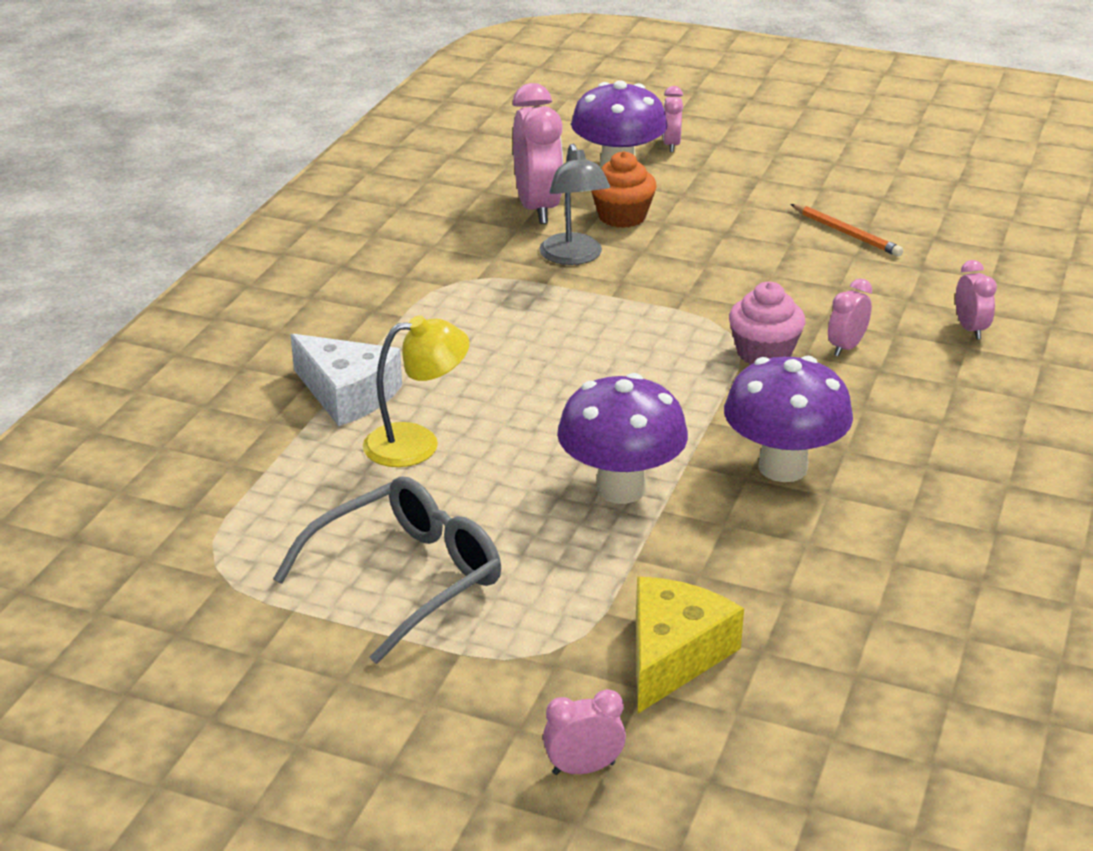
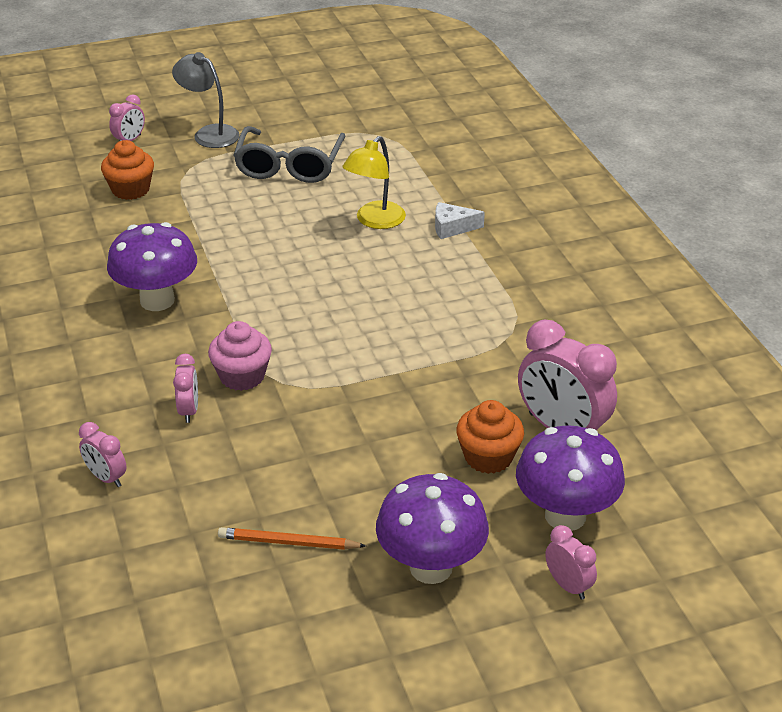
camera: 140 degrees right, 5 degrees up
white cheese [290,334,402,426] -> white cheese [435,202,485,239], size x0.61
grey lamp [539,144,610,265] -> grey lamp moved to [172,52,240,148]
purple mushroom [557,373,688,504] -> purple mushroom moved to [376,473,489,584]
yellow cheese [636,577,744,713] -> orange cupcake [101,140,154,200]

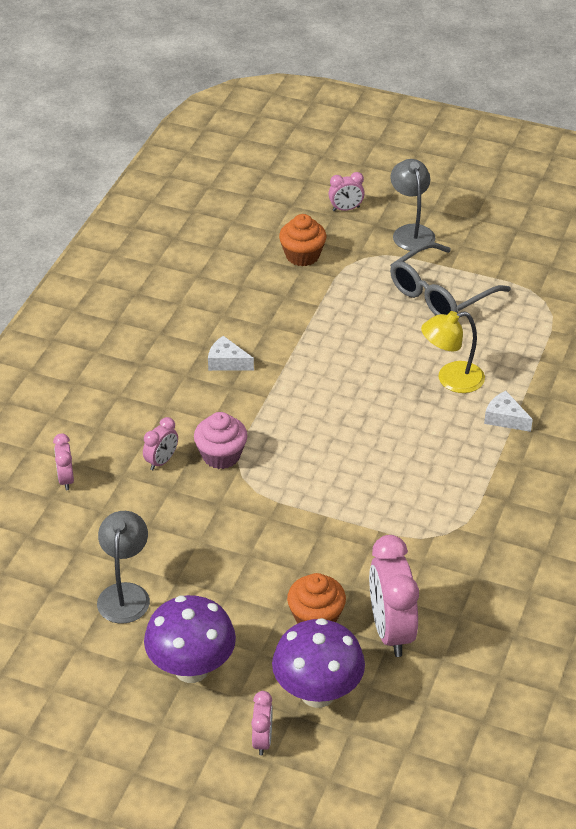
camera: 40 degrees right, 5 degrees up
purple mushroom [107,222,197,311] -> white cheese [208,336,254,371]
orange pencil [218,527,366,550] -> grey lamp [97,511,150,624]

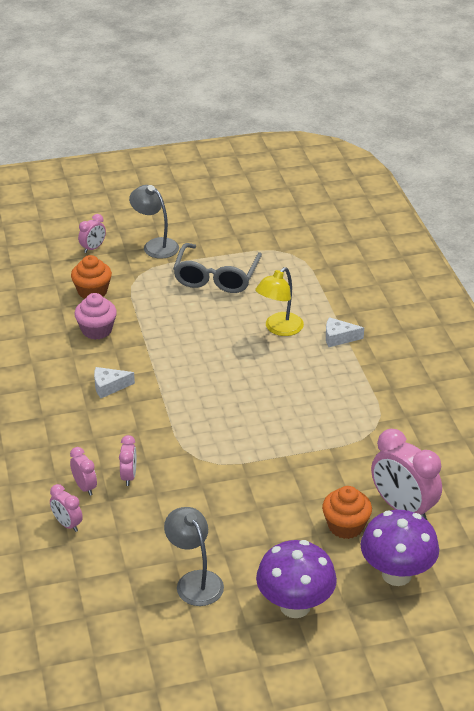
camera: 35 degrees left, 5 degrees down
pink cupcake [194,412,248,469] -> pink cupcake moved to [74,293,117,340]
pink clock [251,691,273,755] -> pink clock moved to [70,447,97,496]

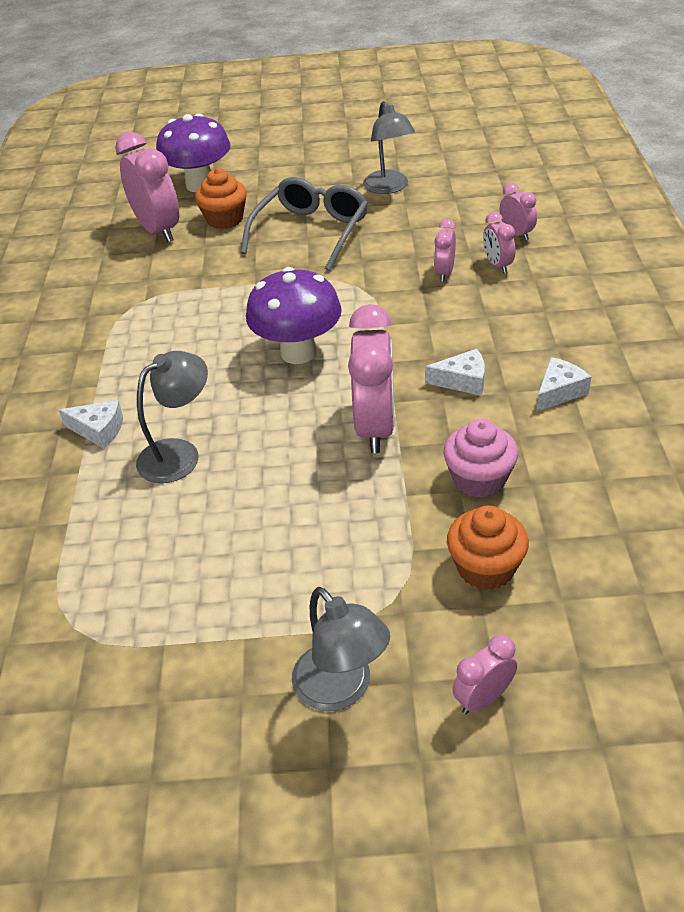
camera: 165 degrees left, 5 degrees up
grey glasses [173,243,262,293] -> grey glasses moved to [241,177,368,271]
yellow lamp [255,267,304,336] -> grey lamp [136,351,208,483]
purple mushroom [256,540,337,618] -> purple mushroom moved to [246,267,342,364]
none -> pink clock [348,304,395,453]
none -> white cheese [536,357,591,412]

